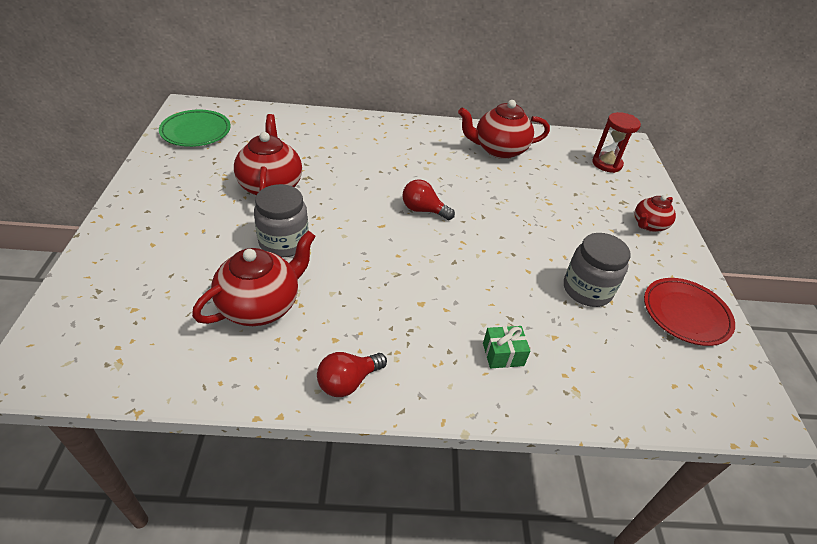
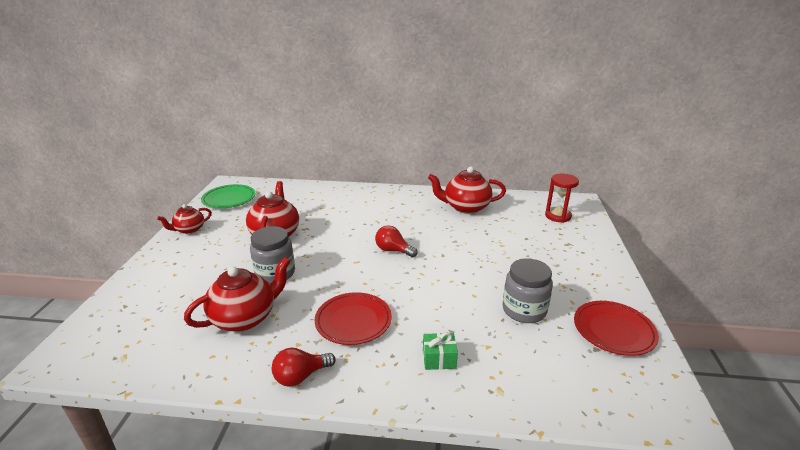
camera: 10 degrees right, 15 degrees down
red teapot [635,195,676,232] -> red teapot moved to [157,204,212,234]
none -> red plate [314,292,392,345]

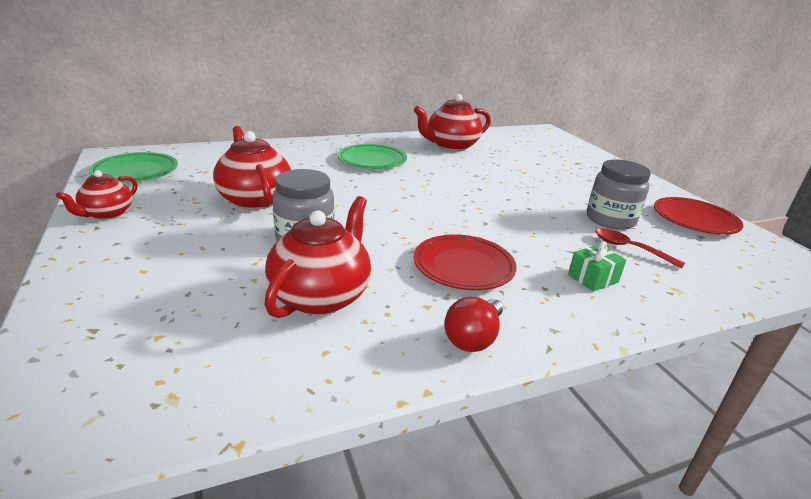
camera: 30 degrees left, 0 degrees up
red light bulb [375,225,418,258] -> none
red hourglass [545,174,579,223] -> none
none -> green plate [338,144,407,169]
none -> red spoon [595,228,685,269]

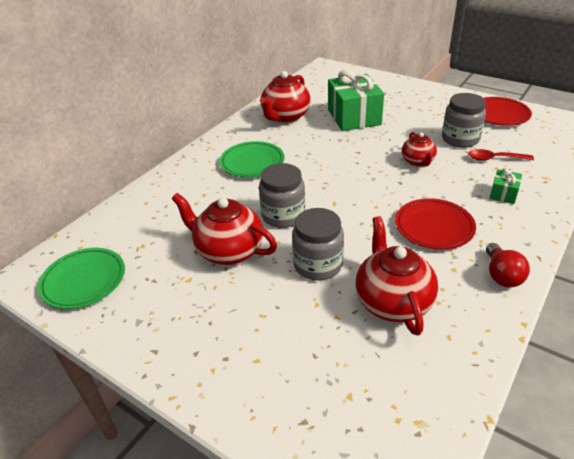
camera: 30 degrees left, 10 degrees up
red teapot [56,170,137,220] -> red teapot moved to [402,132,437,167]
none -> grey jar [259,163,305,228]
none -> green gift [328,70,384,131]

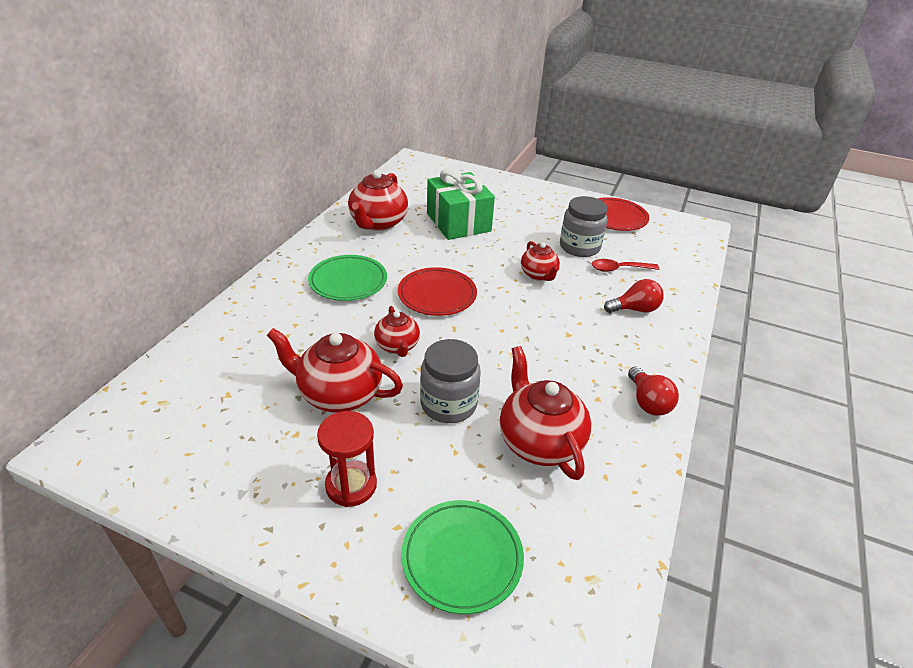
camera: 15 degrees left, 0 degrees up
green plate [38,248,125,309] -> green plate moved to [401,500,524,614]
grey jar [259,163,305,228] -> red teapot [374,306,420,357]
red plate [395,198,476,250] -> red plate moved to [398,267,477,316]
green gift [490,168,522,204] -> red light bulb [604,279,664,313]
none -> red hourglass [317,411,377,507]

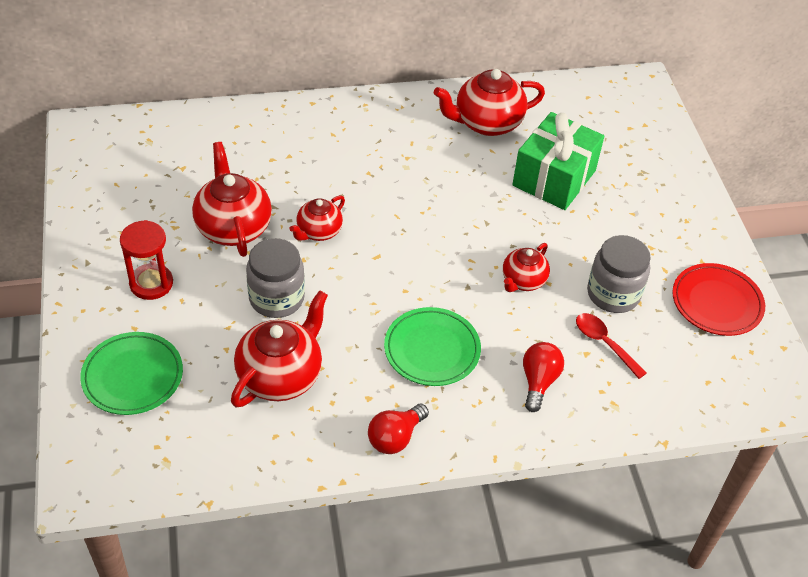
camera: 55 degrees right, 10 degrees up
green plate [308,255,387,301] -> green plate moved to [384,307,481,386]
red plate [398,267,477,316] -> none
red light bulb [604,279,664,313] -> red light bulb turned 120 degrees counterclockwise [523,342,564,412]

